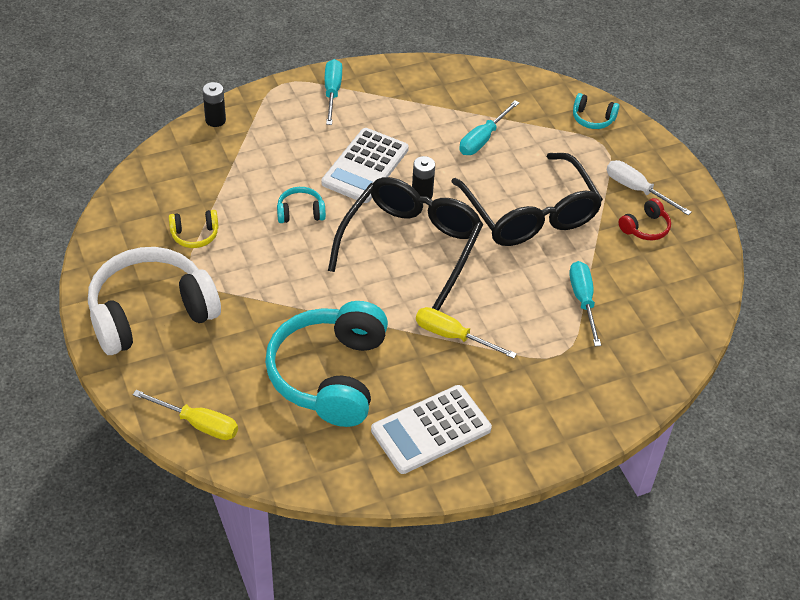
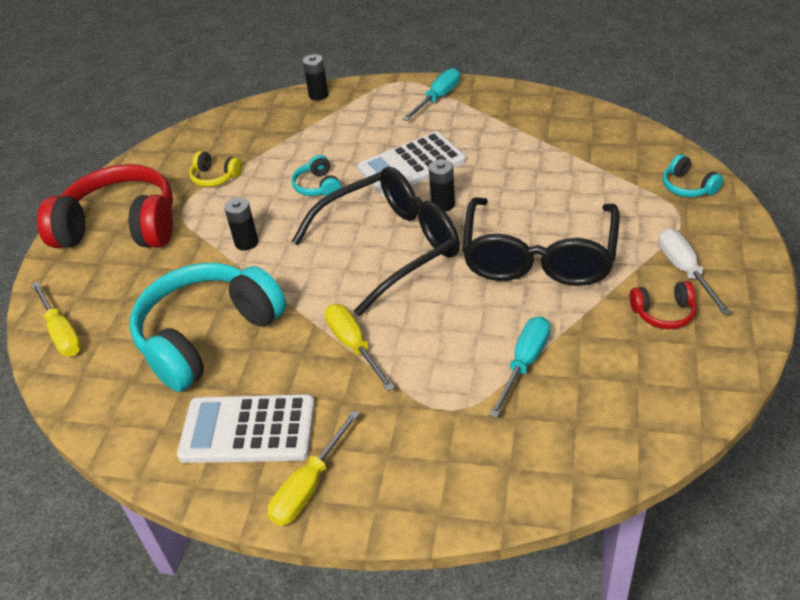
camera: 40 degrees right, 5 degrees down
white headphones [88,247,221,355] -> red headphones [37,164,173,248]
turquoise headphones [277,187,326,223] -> turquoise headphones turned 135 degrees counterclockwise [291,155,341,196]
turquoise screwdriver [459,100,519,155] -> none
none -> black battery [224,198,259,251]
none -> yellow screwdriver [268,411,360,526]

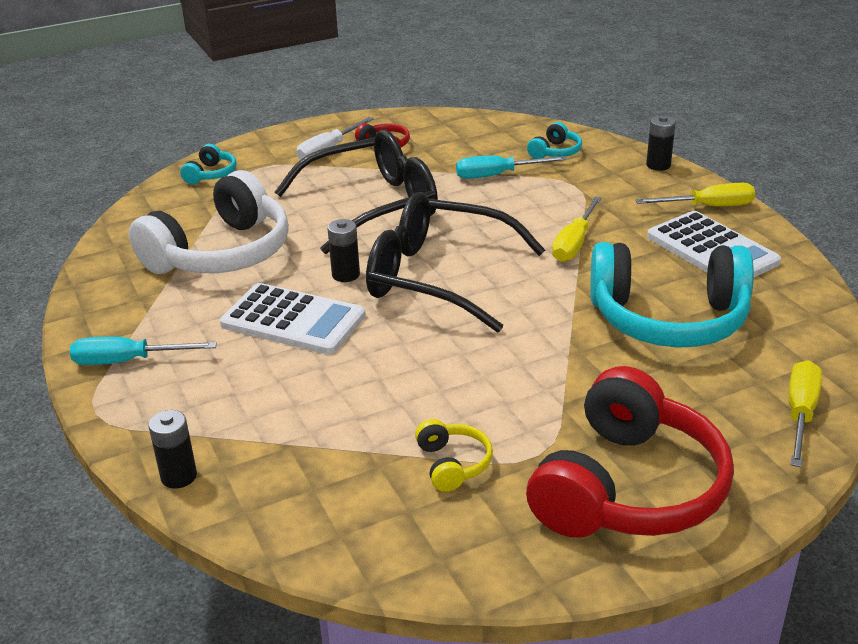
camera: 130 degrees left, 10 degrees down
red headphones [37,164,173,248] -> red headphones turned 120 degrees counterclockwise [526,366,734,538]
black battery [224,198,259,251] -> black battery moved to [646,115,676,171]
turquoise headphones [291,155,341,196] -> turquoise headphones moved to [527,122,582,159]
none -> white headphones [129,170,289,274]

